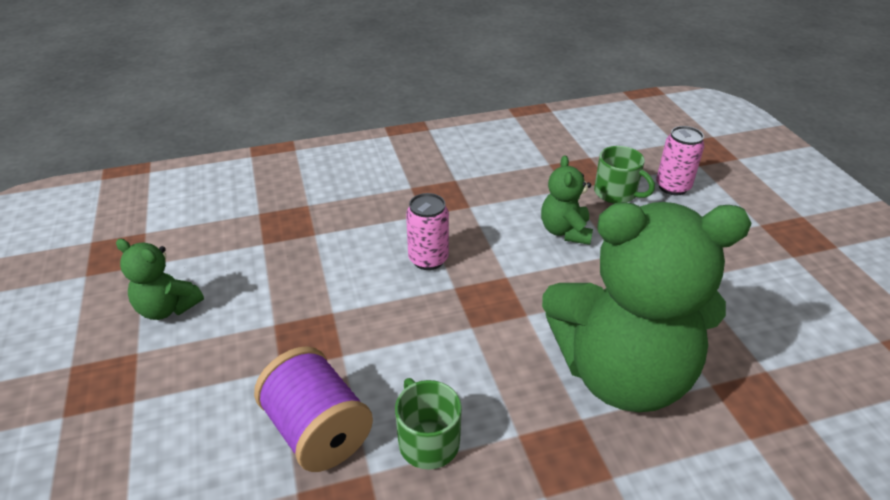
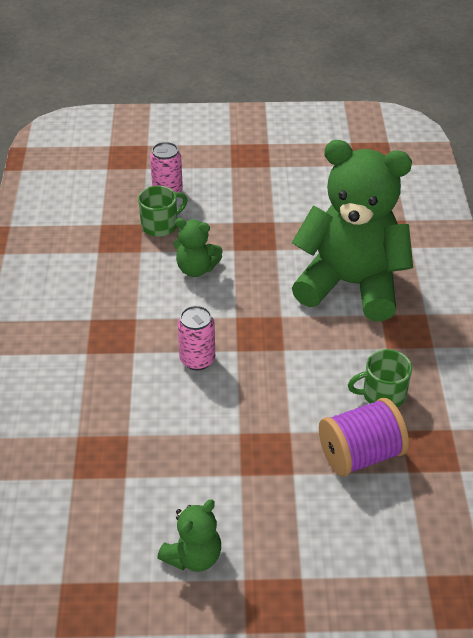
camera: 75 degrees left, 5 degrees up
green teddy bear [542,202,752,412] -> green teddy bear turned 90 degrees counterclockwise [292,140,413,321]

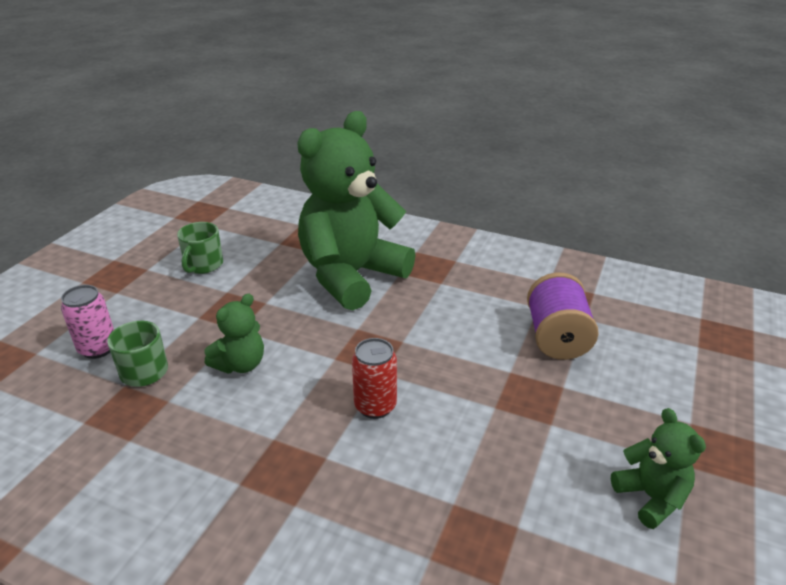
camera: 65 degrees left, 10 degrees down
pink can [177,305,215,370] -> red can [352,338,397,419]
green mug [348,349,412,407] -> green mug moved to [177,222,223,274]

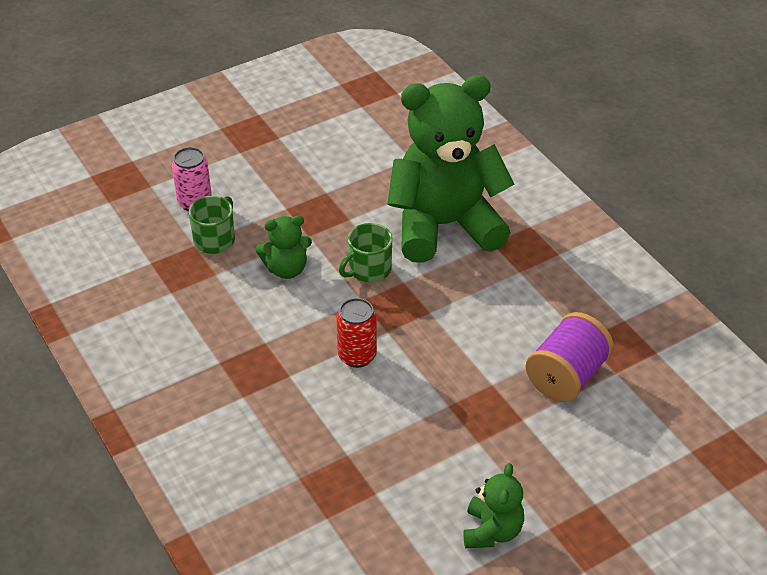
camera: 35 degrees right, 10 degrees up
green mug [177,222,223,274] -> green mug moved to [339,223,392,282]

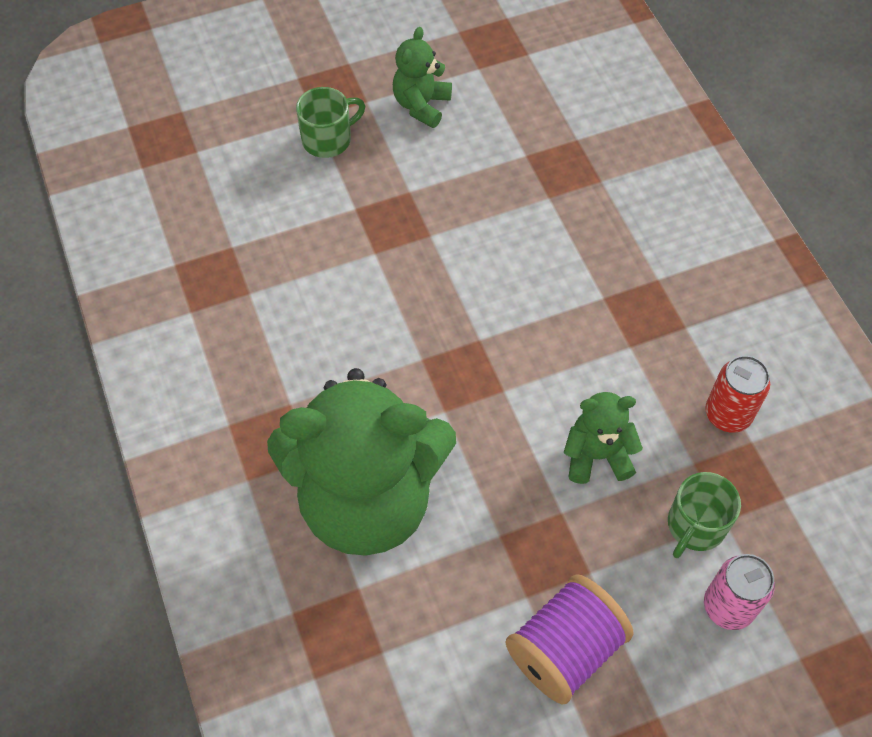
camera: 170 degrees left, 15 degrees up
red can [336,298,377,368] -> red can moved to [705,355,770,433]
green mug [339,223,392,282] -> green mug moved to [296,87,365,158]
purple spool [526,312,614,402] -> purple spool moved to [505,574,634,704]

